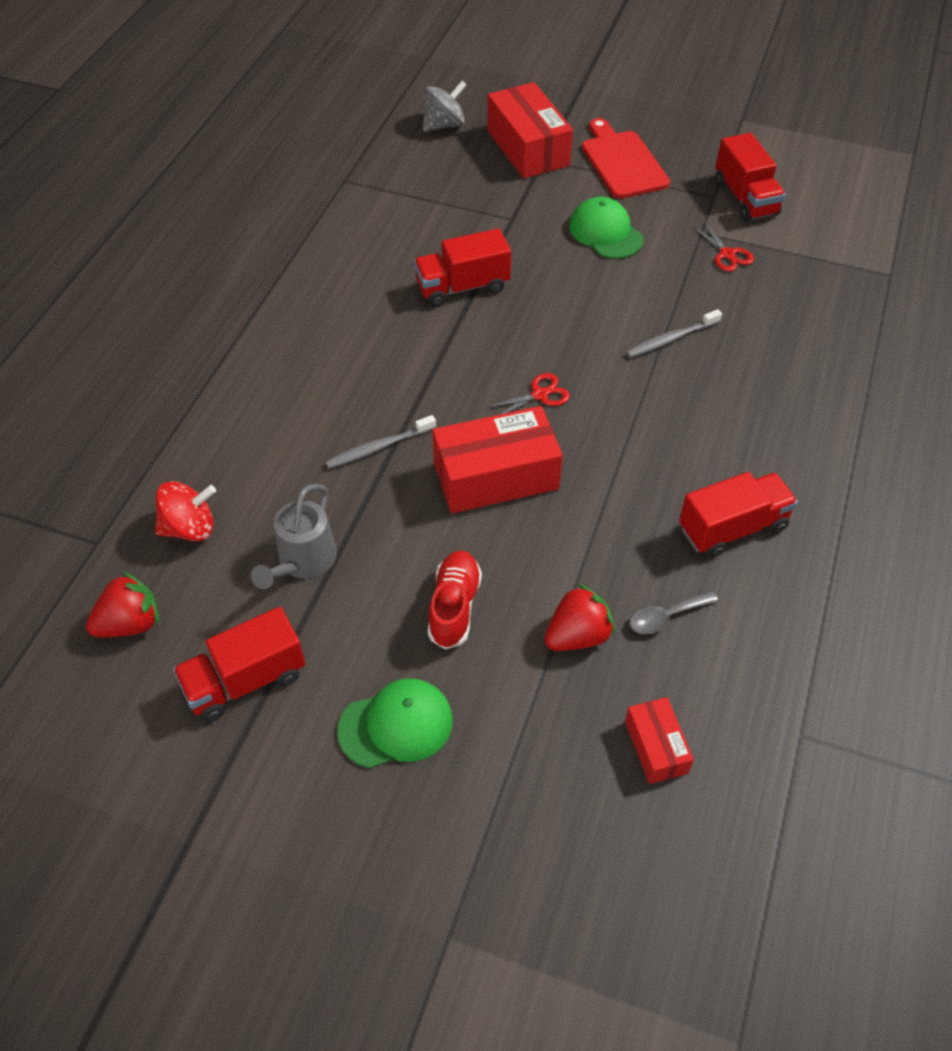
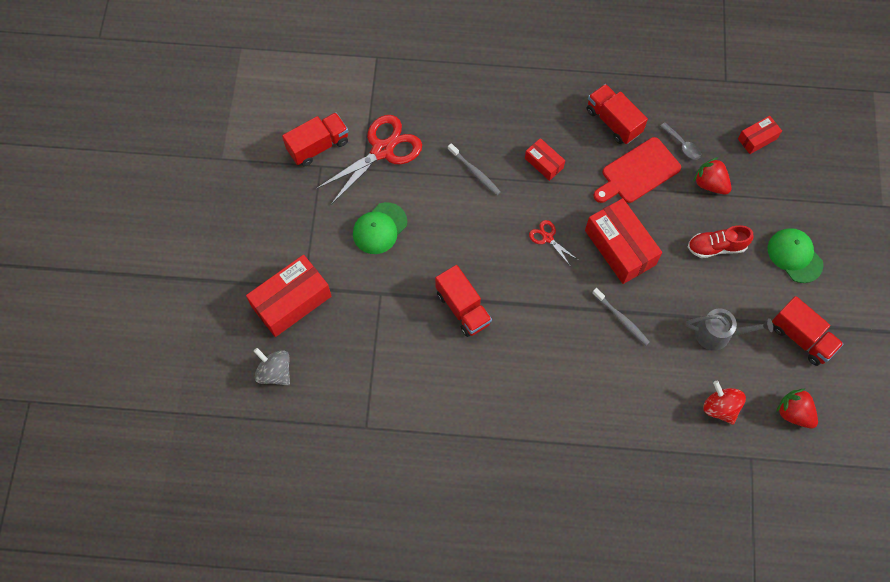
camera: 105 degrees left, 15 degrees up
red cutting board [582,118,670,199] -> red cutting board moved to [594,137,681,203]
red scissors [692,221,754,272] -> red scissors [316,115,422,205], size x2.15
none -> red box [525,138,565,181]

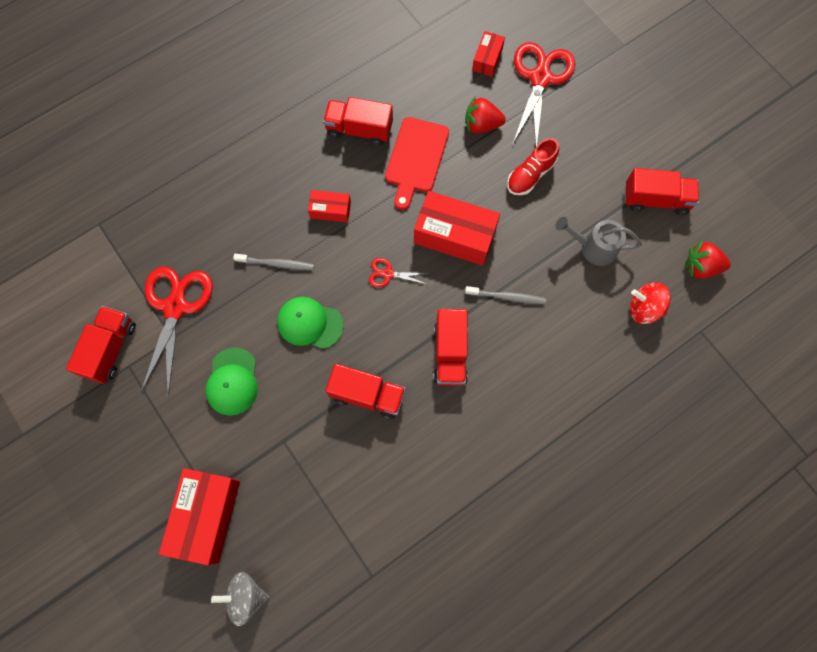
camera: 40 degrees left, 5 degrees up
grey spoon [660,122,701,160] -> none
grey watering can [686,309,773,351] -> grey watering can turned 135 degrees counterclockwise [555,217,642,266]
green cap [768,228,823,283] -> green cap moved to [277,297,344,349]
none -> red truck [433,309,468,386]
none -> red scissors [513,42,575,146]

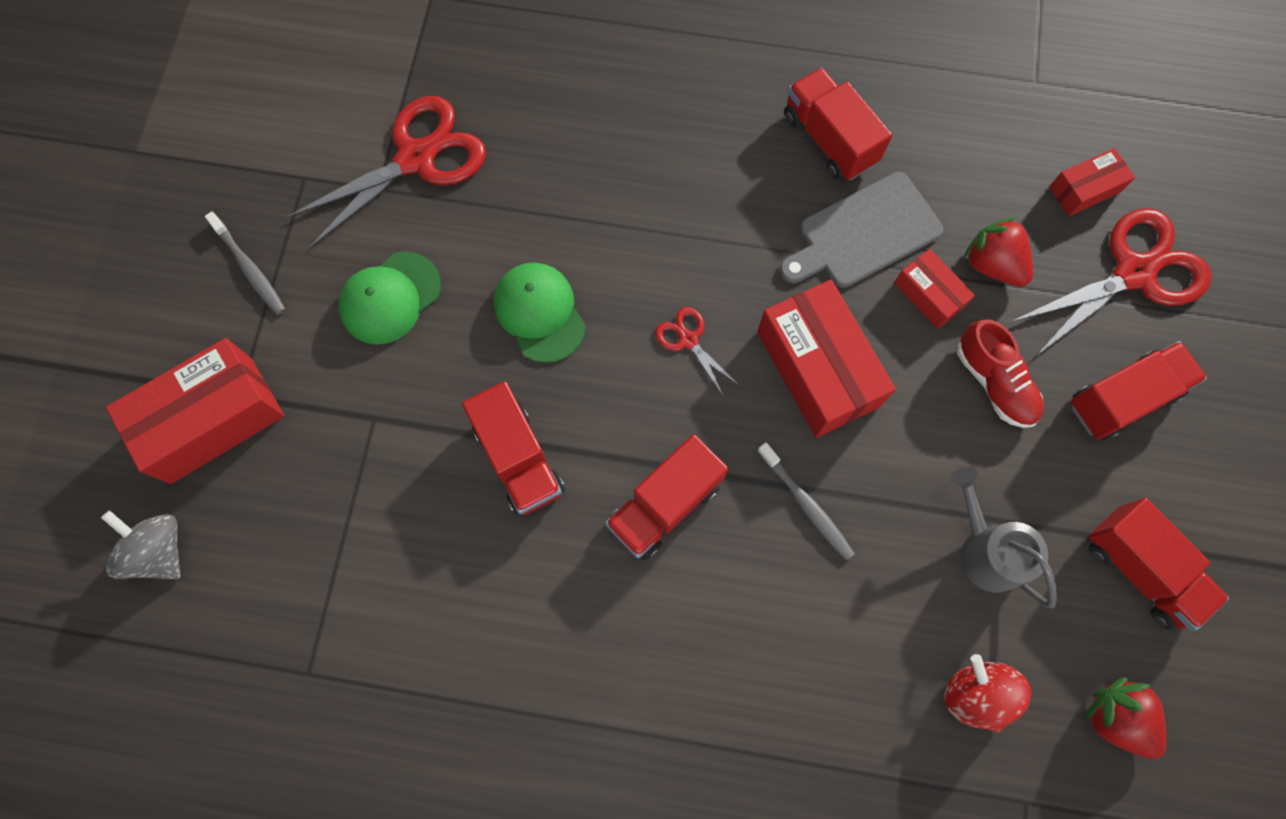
camera: 45 degrees right, 0 degrees up
red truck [66,306,136,384] -> red truck moved to [1071,341,1207,440]
grey toothbrush [233,254,314,270] -> grey toothbrush moved to [205,212,285,315]
red box [308,190,351,222] -> red box moved to [894,249,975,329]
red cutting board [385,117,449,210] -> grey cutting board [780,172,943,287]
red shoe [507,138,559,195] -> red shoe turned 120 degrees counterclockwise [957,319,1044,428]

